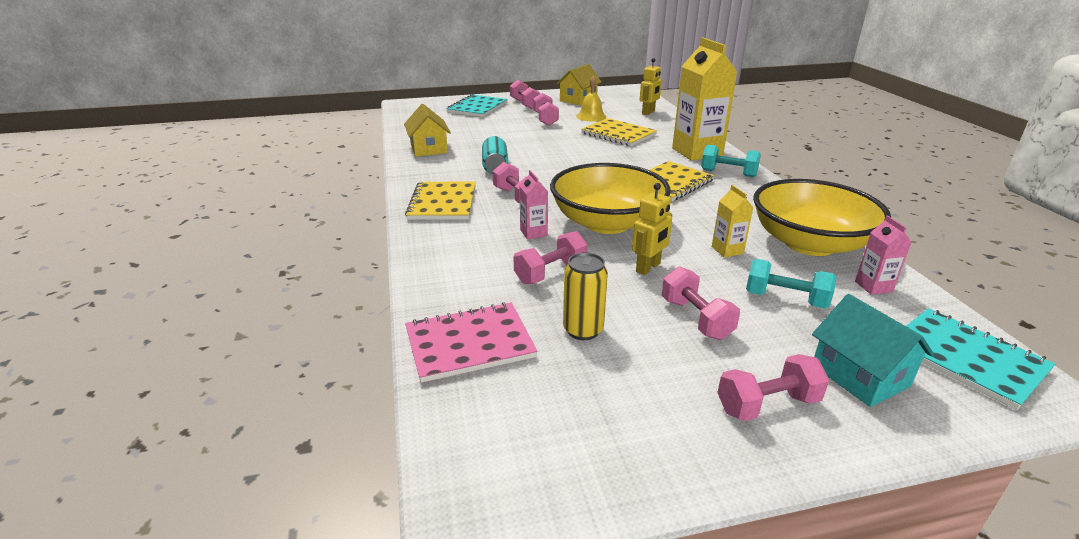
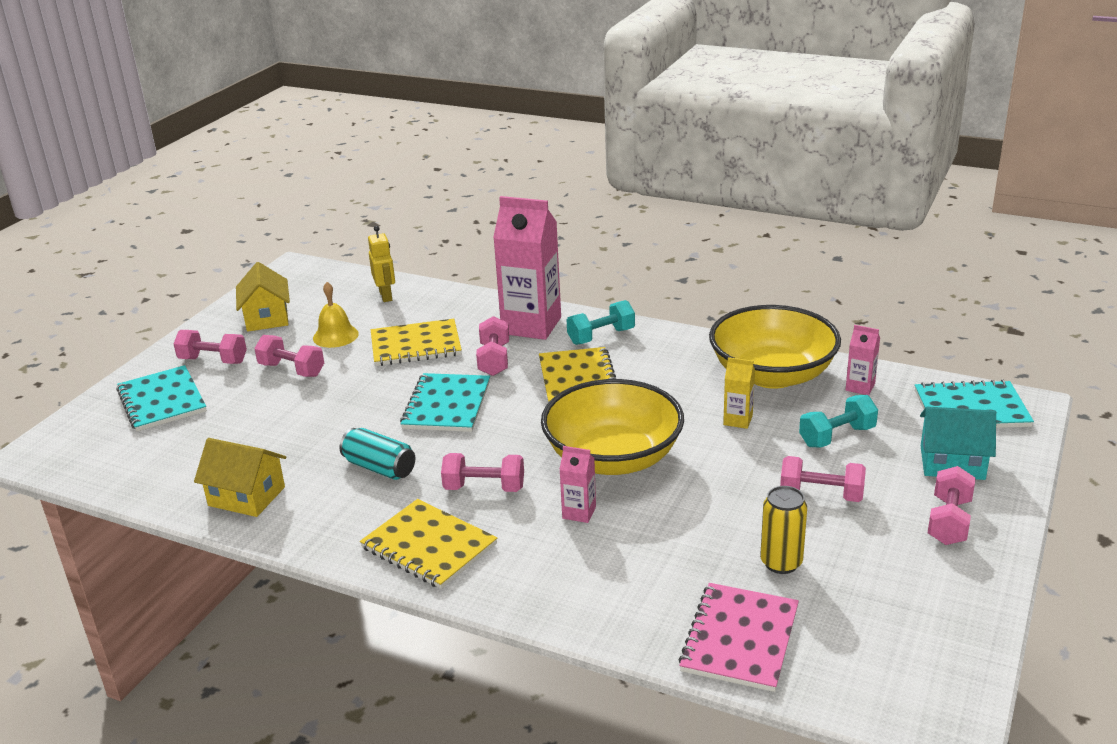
camera: 50 degrees left, 0 degrees up
pink dumbbell [514,231,588,284] -> pink dumbbell moved to [476,316,509,376]
yellow robot [632,183,672,275] -> none
yellow carton [672,38,737,161] -> pink carton [493,196,561,340]
none -> turquoise notebook [400,373,490,432]

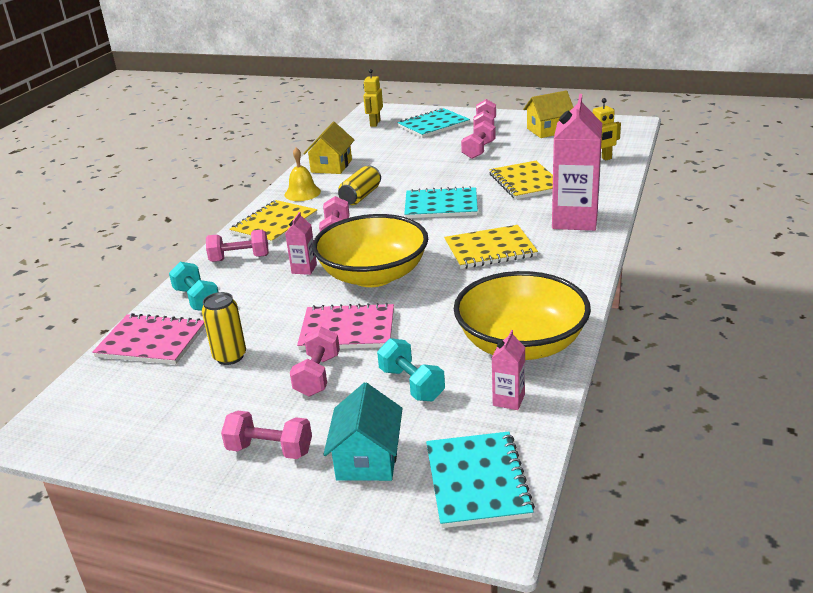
camera: 85 degrees right, 0 degrees up
yellow bell [313,282,359,348] -> yellow bell moved to [284,147,321,201]
turquoise can [339,428,415,480] -> yellow can [338,166,381,205]
pink dumbbell [476,316,509,376] -> pink dumbbell moved to [206,230,269,262]
turquoise dumbbell [567,300,635,345] -> turquoise dumbbell moved to [169,262,219,311]
yellow carton [723,357,755,429] -> none
none -> pink notebook [297,303,394,350]
none -> yellow robot [363,69,383,127]

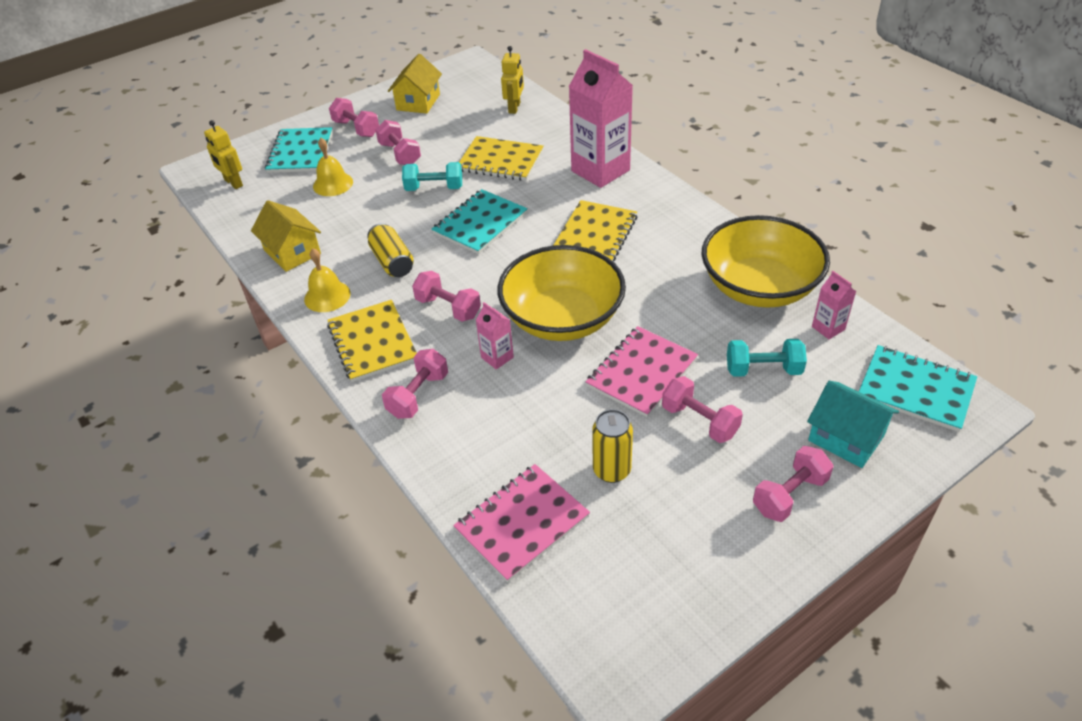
camera: 55 degrees left, 15 degrees up
turquoise dumbbell [169,262,219,311] -> turquoise dumbbell moved to [402,162,462,191]
none -> yellow bell [313,138,353,196]

